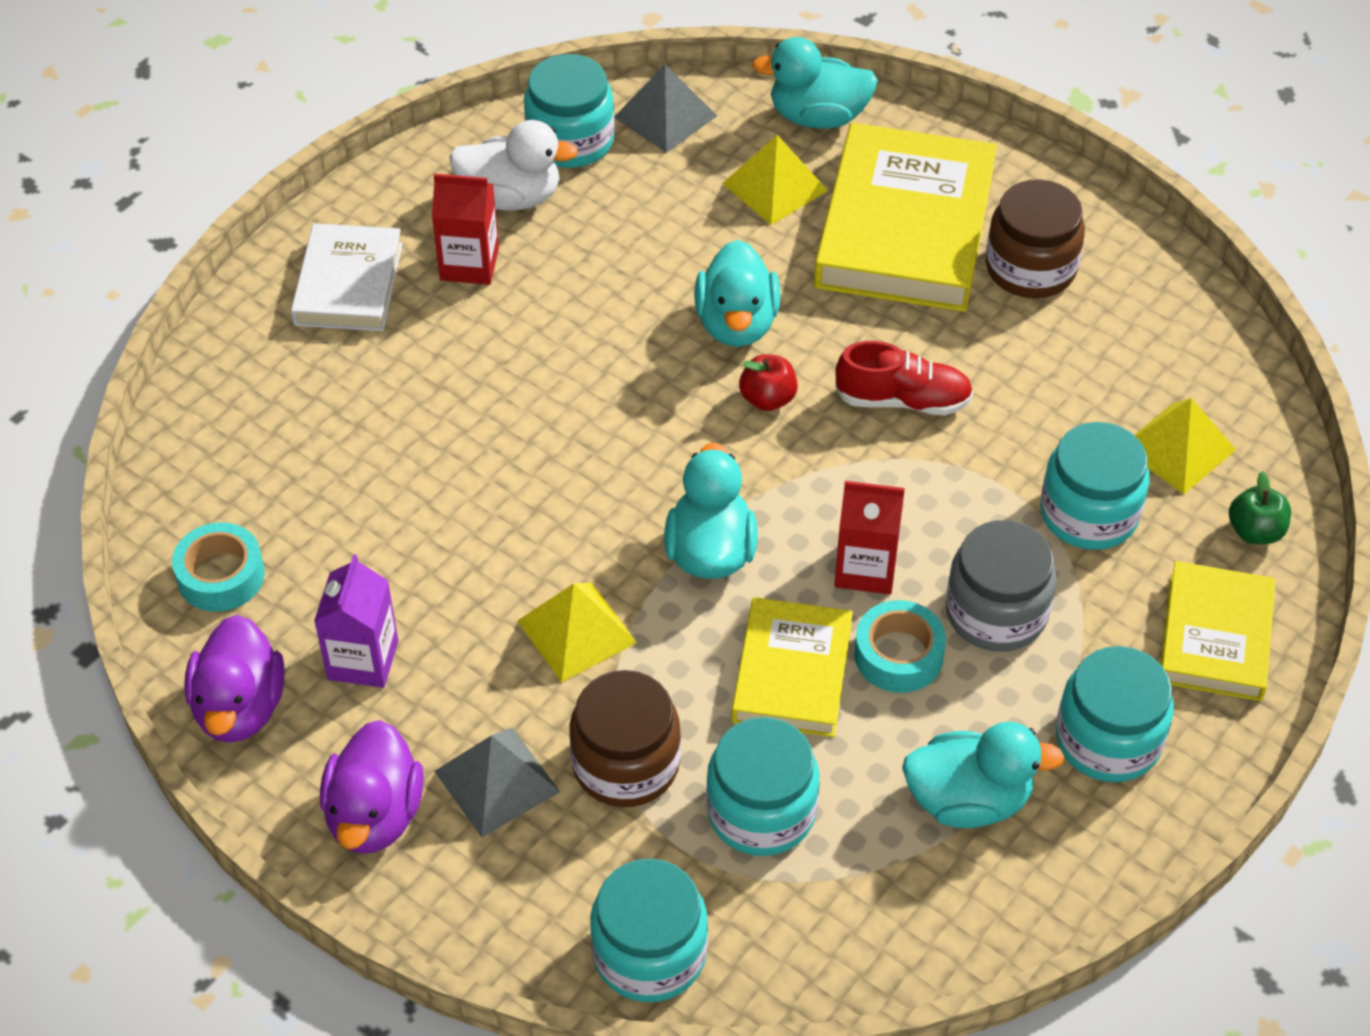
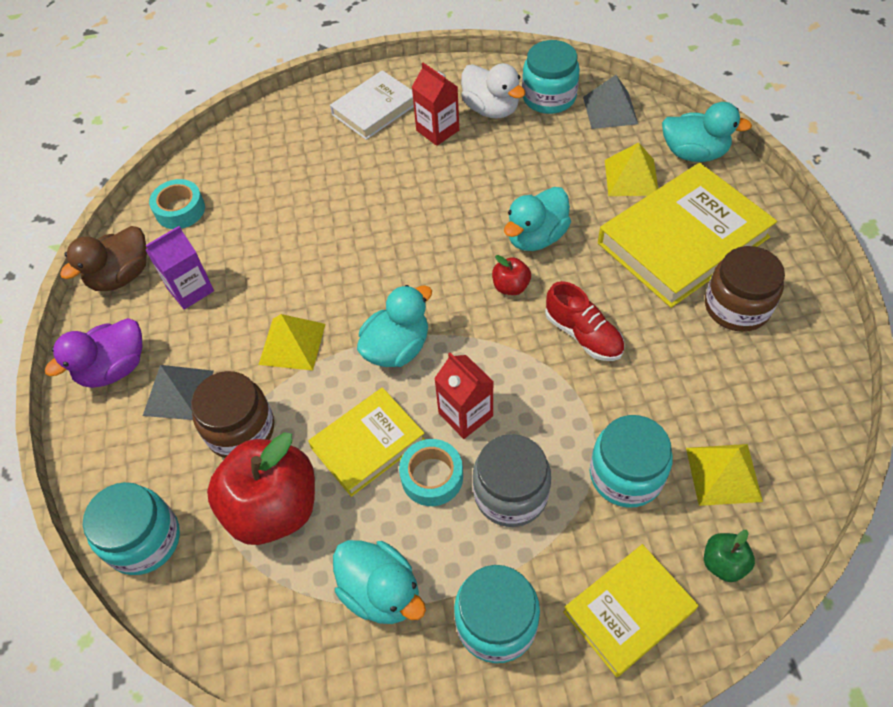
camera: 45 degrees right, 5 degrees up
purple duck [184,615,284,743] -> brown duck [60,226,147,291]
turquoise jar [706,717,820,856] -> red apple [207,432,315,545]
turquoise duck [752,37,878,129] -> turquoise duck turned 150 degrees clockwise [662,102,752,162]

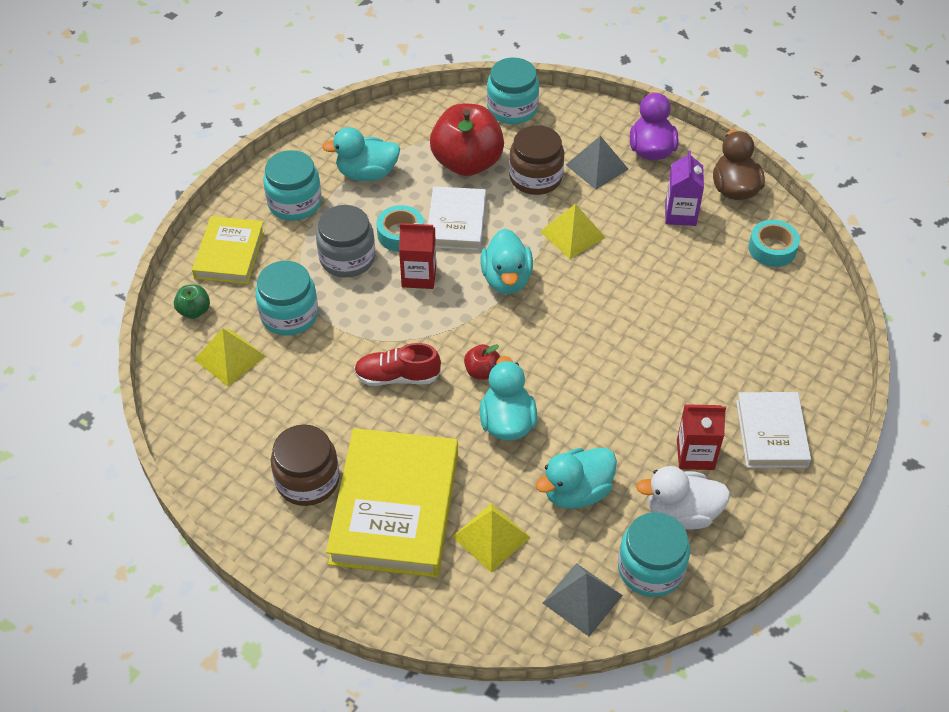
camera: 130 degrees right, 5 degrees down
yellow book [308,387,425,497] -> white book [428,186,486,250]
turquoise duck [662,102,752,162] -> turquoise duck moved to [536,448,617,509]

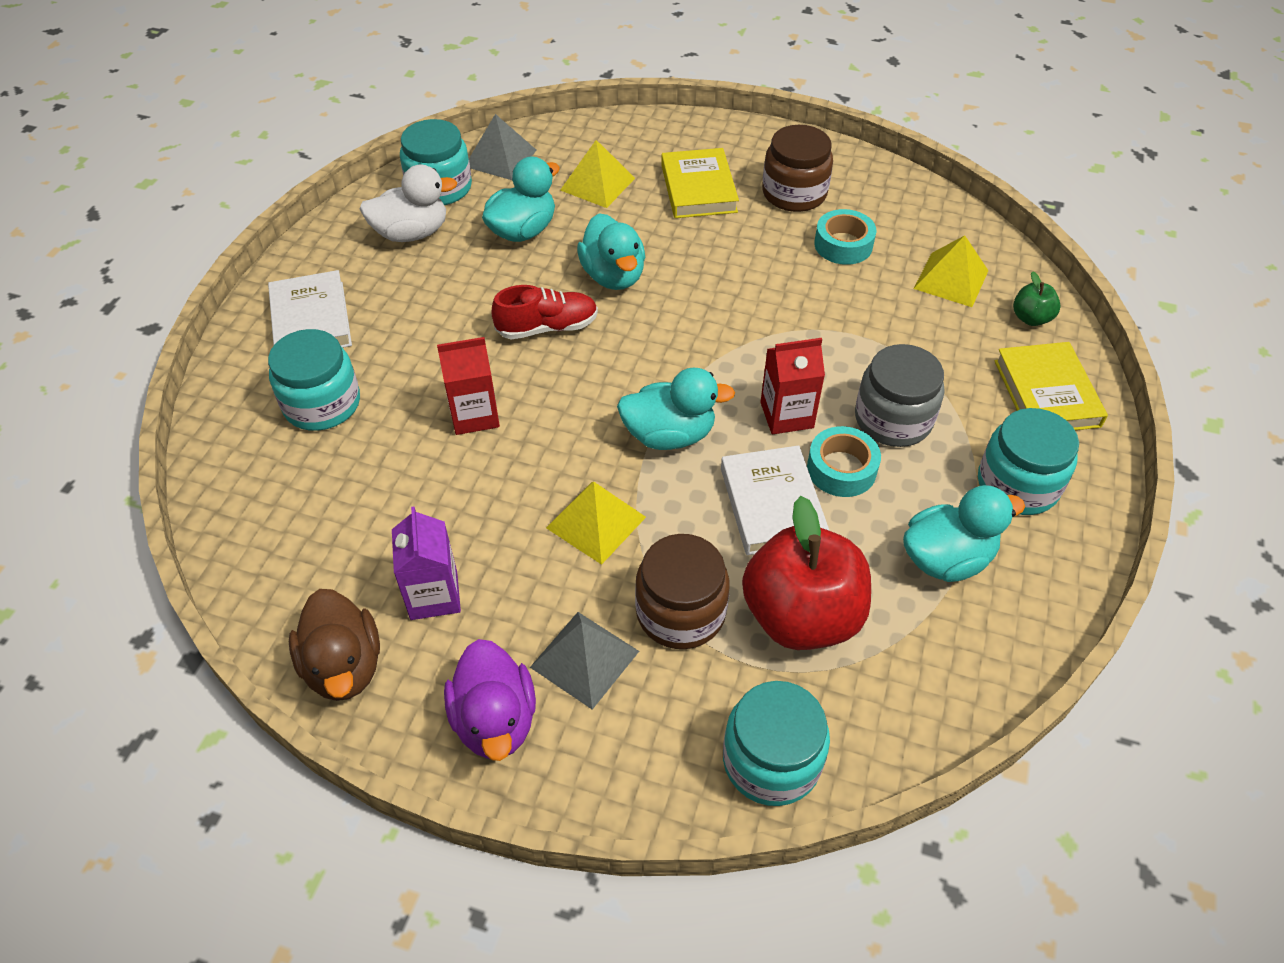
camera: 165 degrees right, 0 degrees up
turquoise jar [255,261,318,336] -> turquoise jar moved to [268,329,360,431]
yellow book [326,428,458,578] -> yellow book [661,148,739,218], size x0.59
red shoe [354,343,441,386] -> red shoe moved to [491,285,598,339]
red apple [464,344,500,380] -> none
turquoise duck [480,229,533,294] -> turquoise duck turned 105 degrees clockwise [617,368,735,450]
red carton [677,404,726,470] -> red carton moved to [437,337,500,435]
turquoise tape [748,220,800,267] -> turquoise tape moved to [814,209,876,265]

